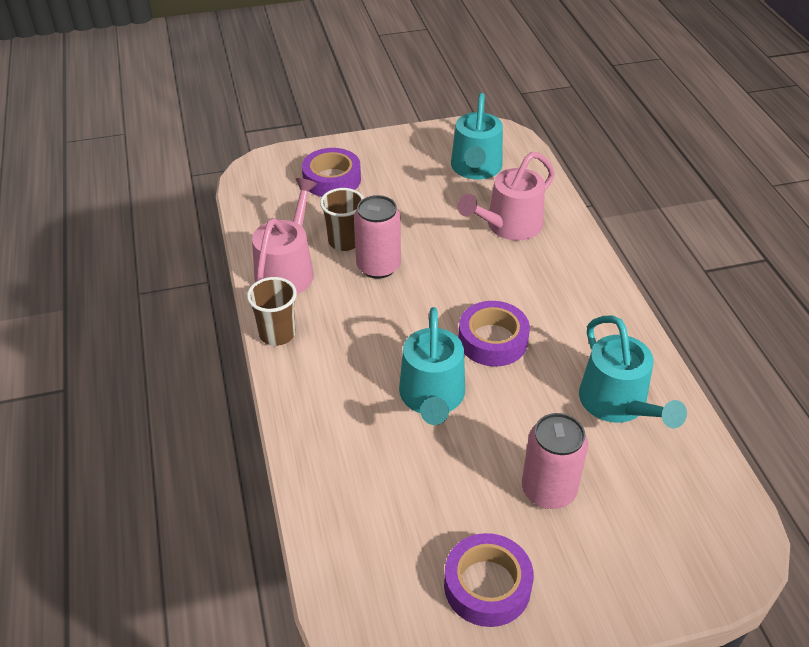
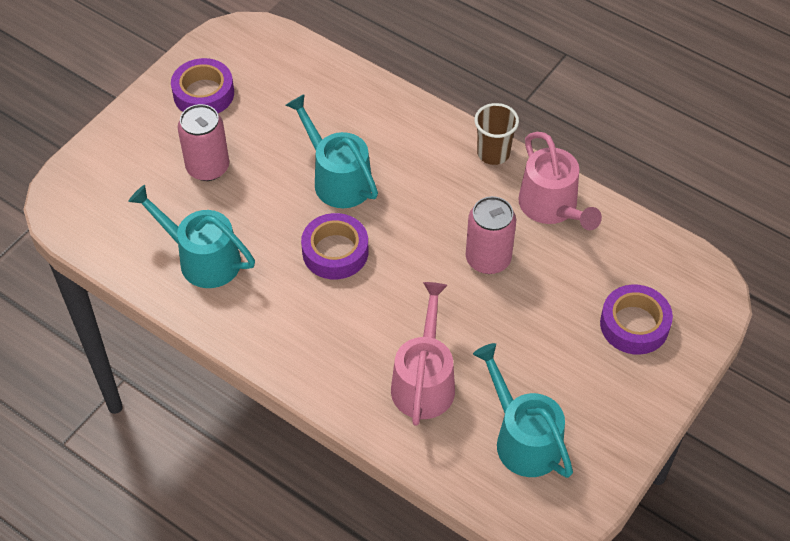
camera: 140 degrees right, 10 degrees up
brown cup [320,188,364,251] -> none

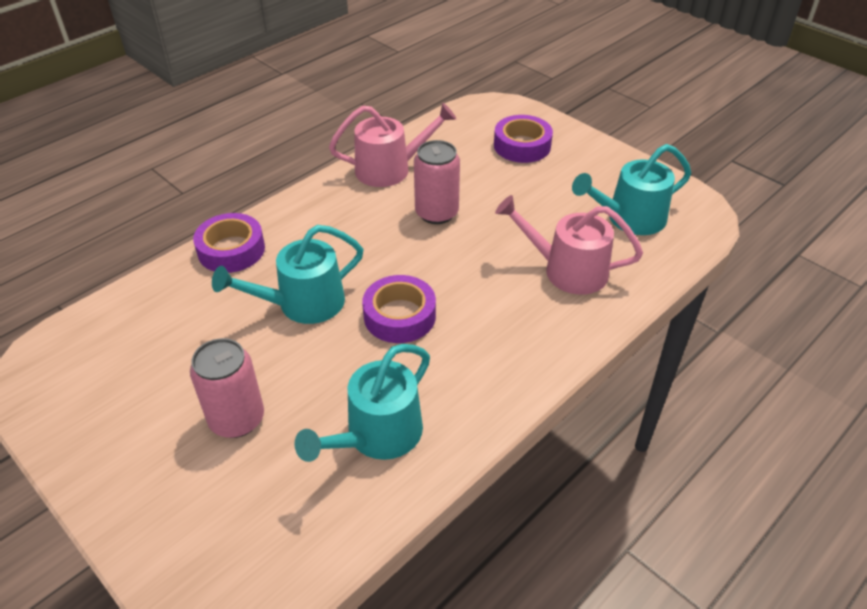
camera: 80 degrees left, 10 degrees down
purple tape [171,58,234,113] -> purple tape moved to [193,213,265,273]
brown cup [474,103,519,165] -> none

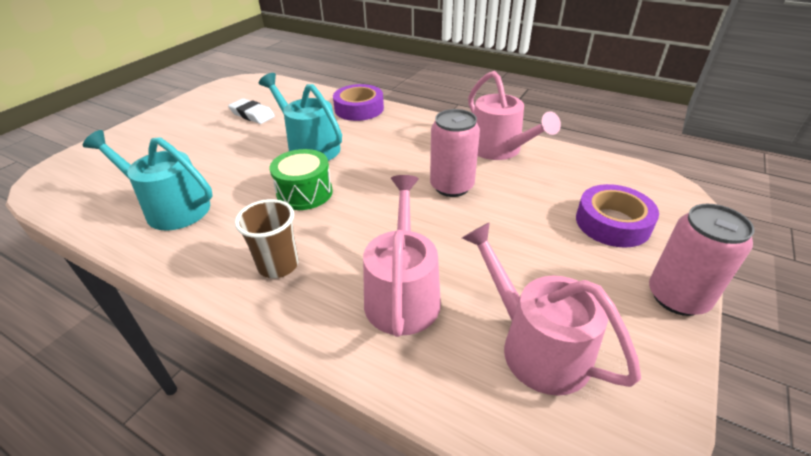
camera: 75 degrees right, 5 degrees down
pink can [190,338,264,438] -> pink can moved to [649,204,755,316]
purple tape [362,275,436,343] -> green drum [270,149,333,210]
turquoise watering can [572,144,691,235] -> pink watering can [462,222,641,396]
none -> white eraser [228,98,275,124]
none -> brown cup [235,199,299,278]

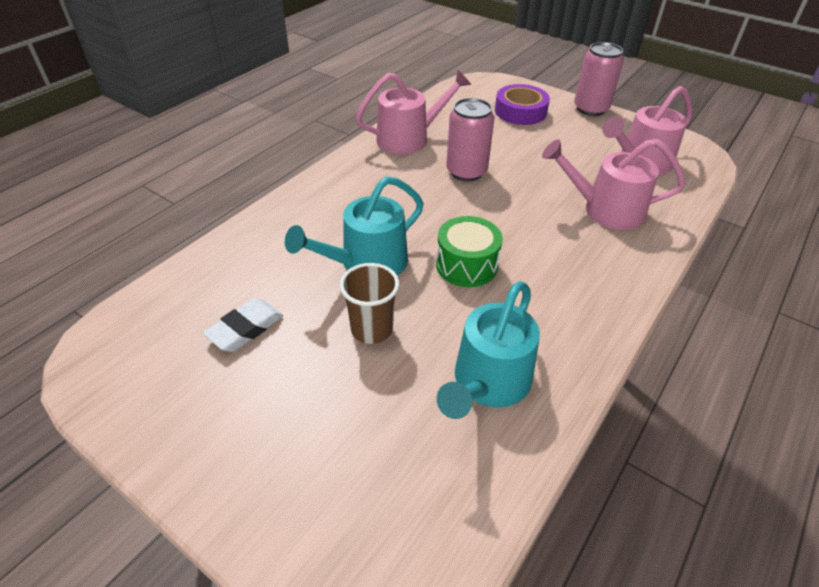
camera: 85 degrees left, 5 degrees up
brown cup [235,199,299,278] -> brown cup moved to [340,263,399,344]
purple tape [333,84,384,121] -> none

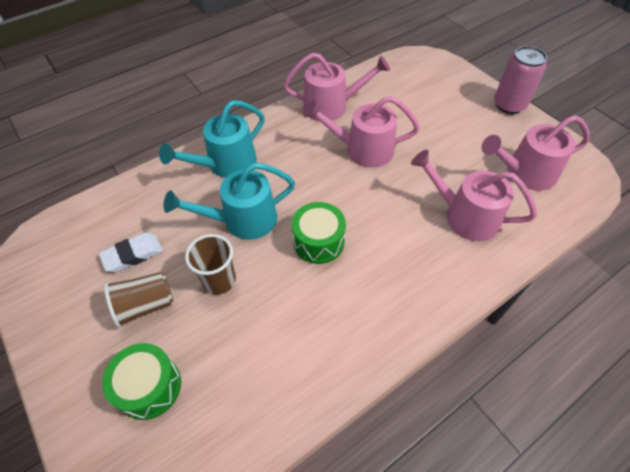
camera: 20 degrees right, 10 degrees up
turquoise watering can [437,281,540,419] -> turquoise watering can moved to [159,100,265,178]
pink can [446,98,494,181] -> pink watering can [304,96,420,168]
purple tape [495,84,550,125] -> none
none -> green drum [102,343,181,420]
none -> brown cup [104,272,173,328]

